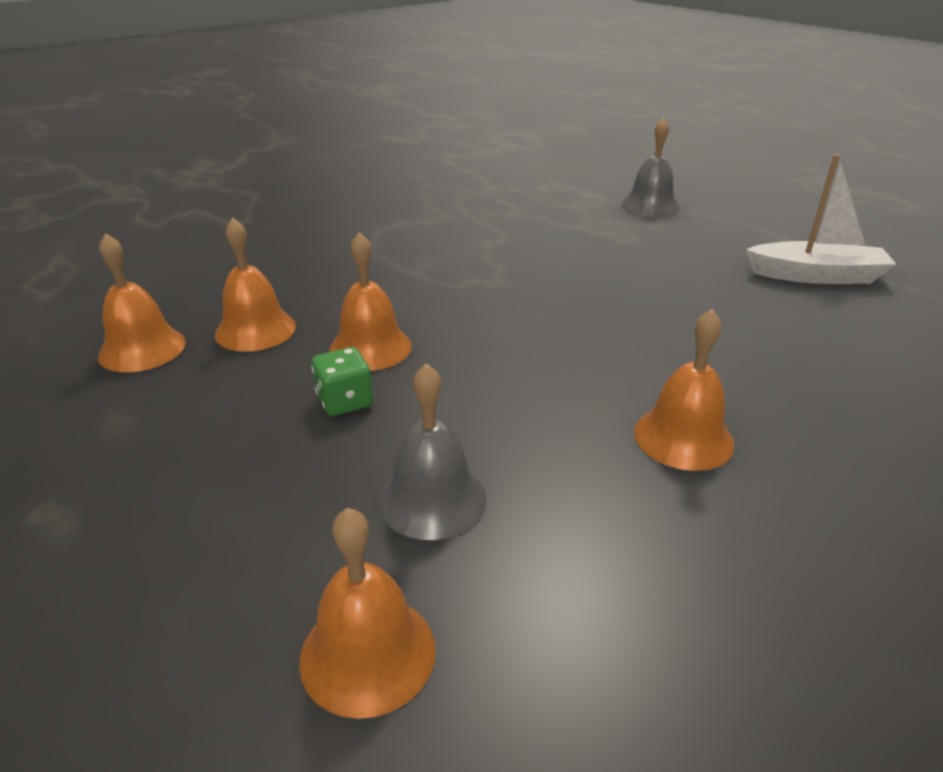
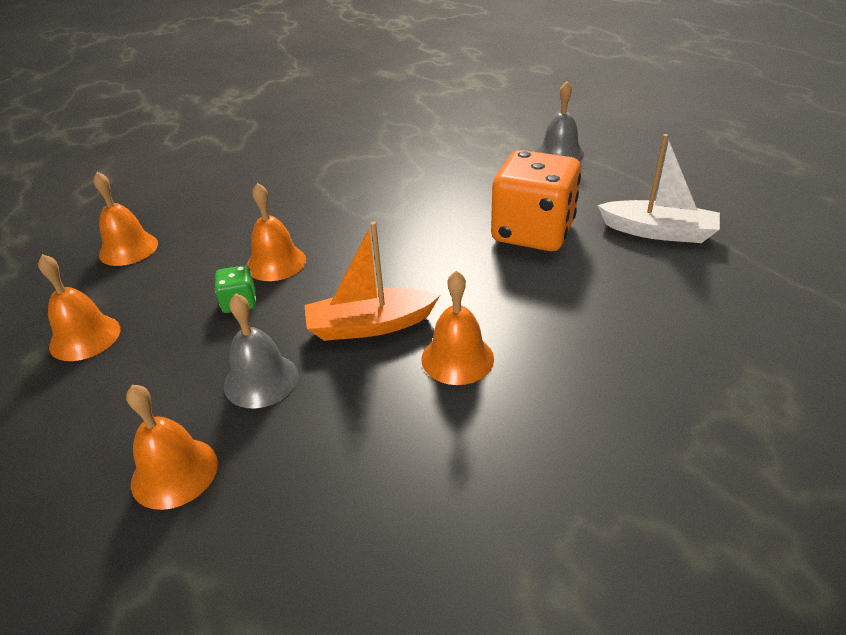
camera: 15 degrees right, 5 degrees up
orange bell [215,218,296,352] -> orange bell moved to [38,254,120,361]
none -> orange boat [305,221,440,341]
none -> orange dice [491,150,581,251]

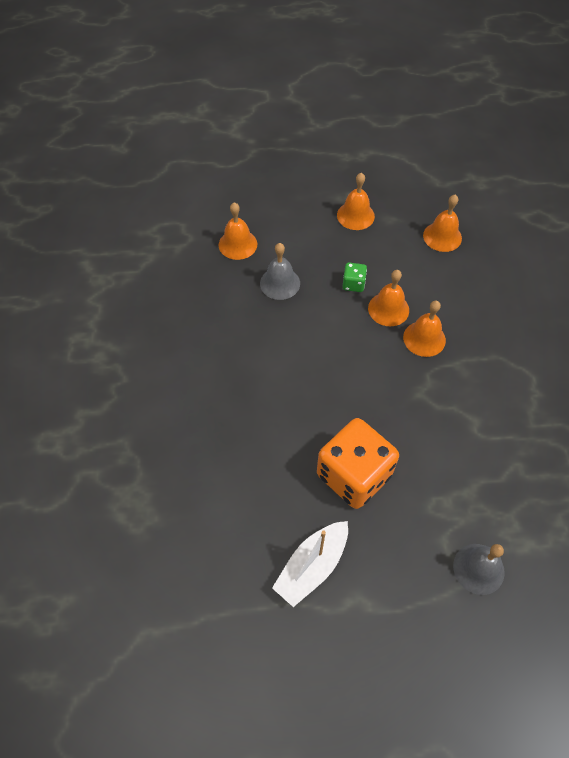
camera: 110 degrees right, 20 degrees up
orange boat [305,221,440,341] -> none
orange bell [421,270,494,385] -> orange bell moved to [403,301,446,357]

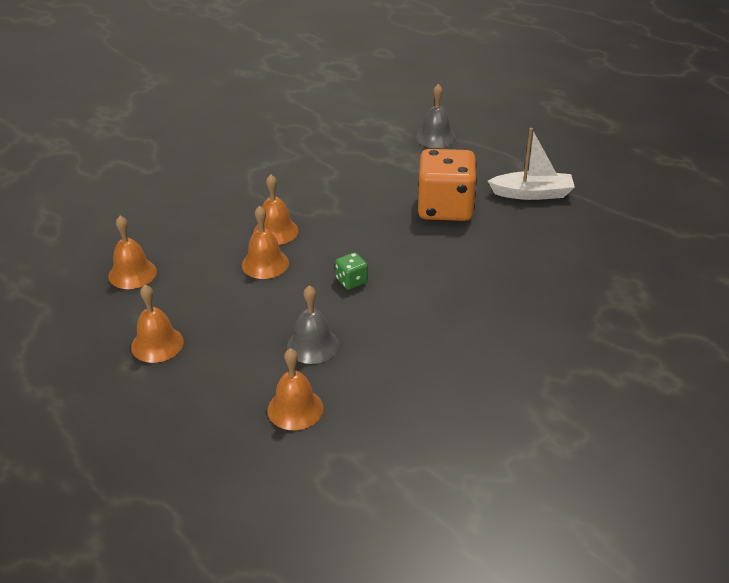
camera: 130 degrees left, 20 degrees down
green dice [342,263,367,292] -> green dice moved to [335,252,368,290]

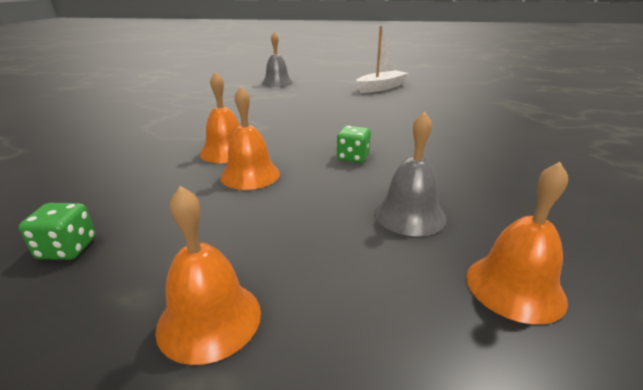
camera: 40 degrees left, 10 degrees down
orange bell [108,216,157,289] -> green dice [19,203,96,260]
orange dice [418,149,477,221] -> none

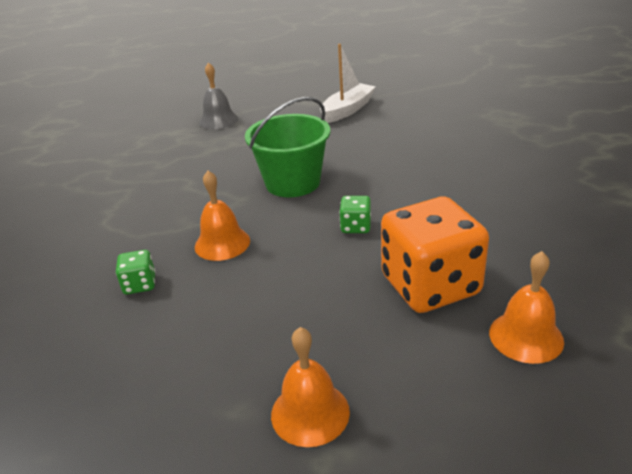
camera: 10 degrees left, 5 degrees up
green dice [19,203,96,260] -> green dice moved to [116,250,155,294]
orange bell [220,86,280,190] -> none
grey bell [374,111,447,236] -> orange dice [381,197,489,313]
none -> green bucket [245,97,331,197]

